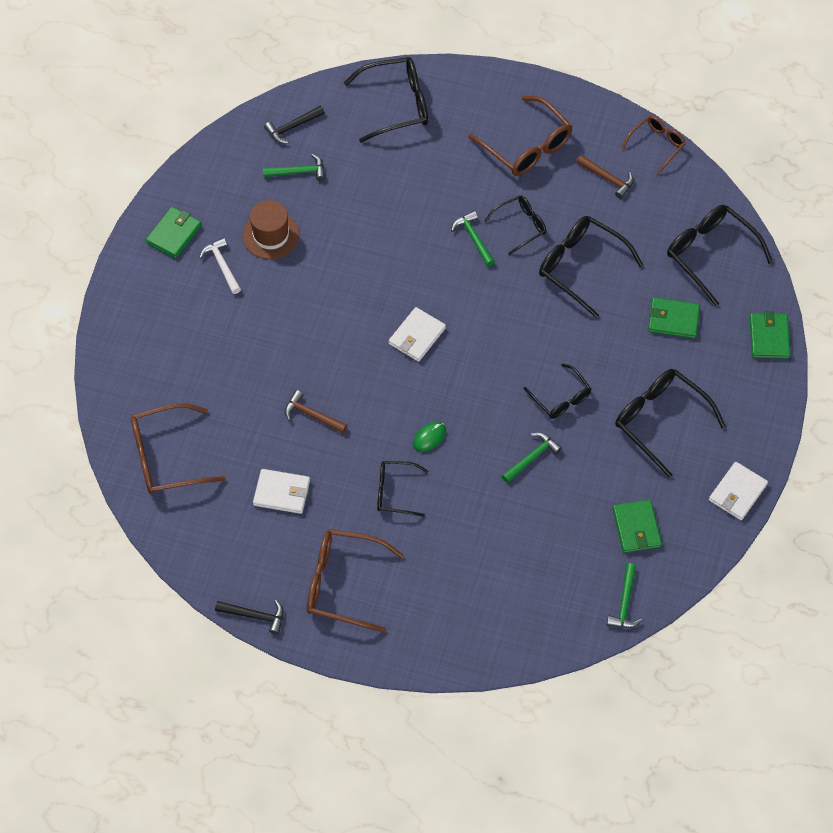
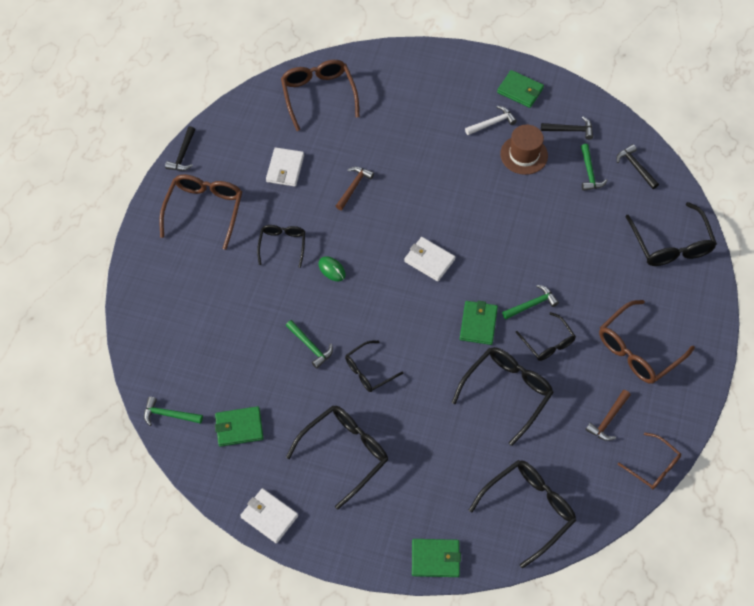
camera: 90 degrees right, 0 degrees up
green wallet [648,297,700,338] -> green wallet moved to [460,301,498,345]
none -> black hammer [541,117,593,140]

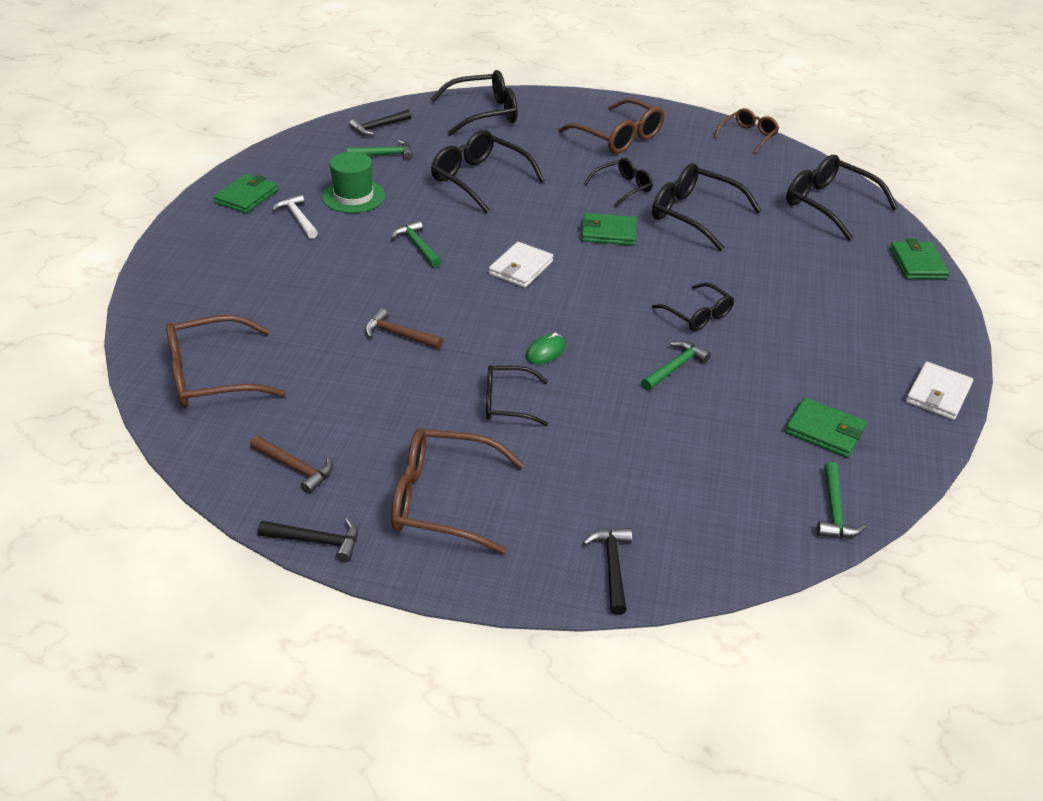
camera: 95 degrees left, 20 degrees down
green wallet [215,406,264,447] -> green wallet turned 45 degrees counterclockwise [785,398,866,458]
white wallet [266,147,304,187] -> none
black glasses [286,406,388,509] -> black glasses moved to [431,130,545,213]
brown hat [500,125,548,175] -> green hat [322,152,385,213]
green hammer [502,285,559,319] -> green hammer moved to [391,220,442,268]
black hammer [541,117,593,140] -> black hammer moved to [583,528,632,615]
brown hammer [586,390,630,441] -> brown hammer moved to [250,436,333,494]

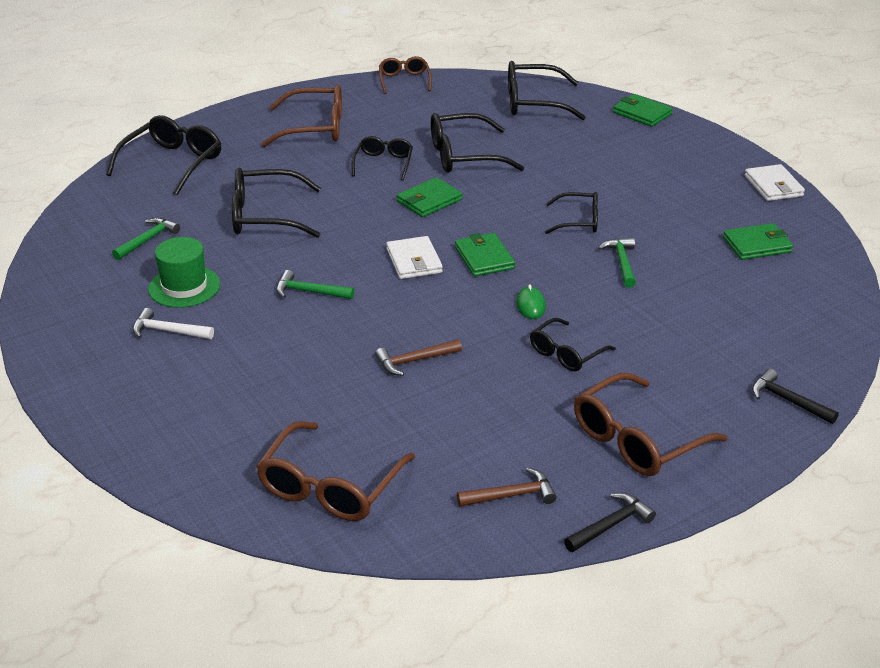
camera: 45 degrees left, 5 degrees down
green wallet [213,174,278,213] -> green wallet moved to [455,233,515,276]
black hammer [349,110,412,136] -> none
green hammer [817,462,866,538] -> none

